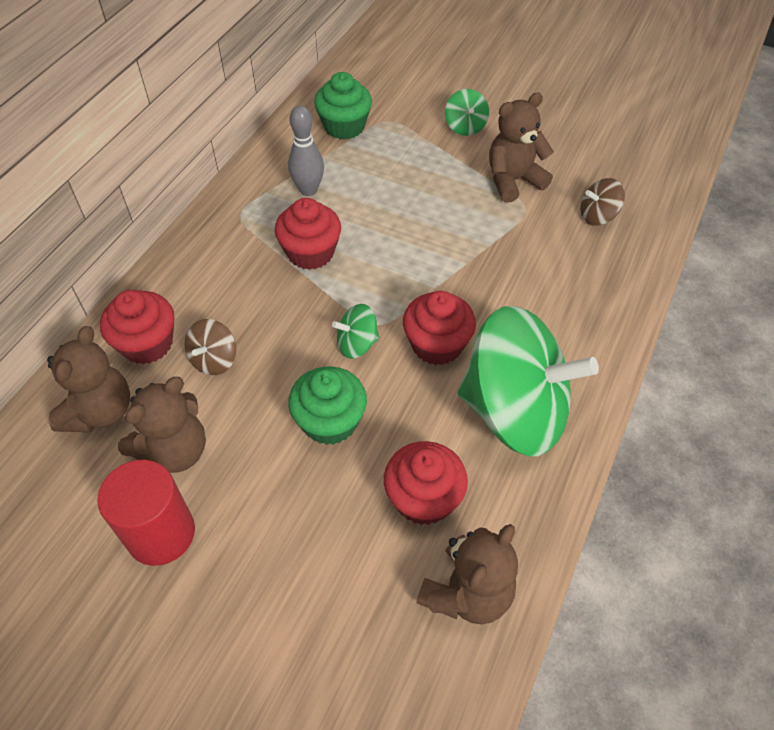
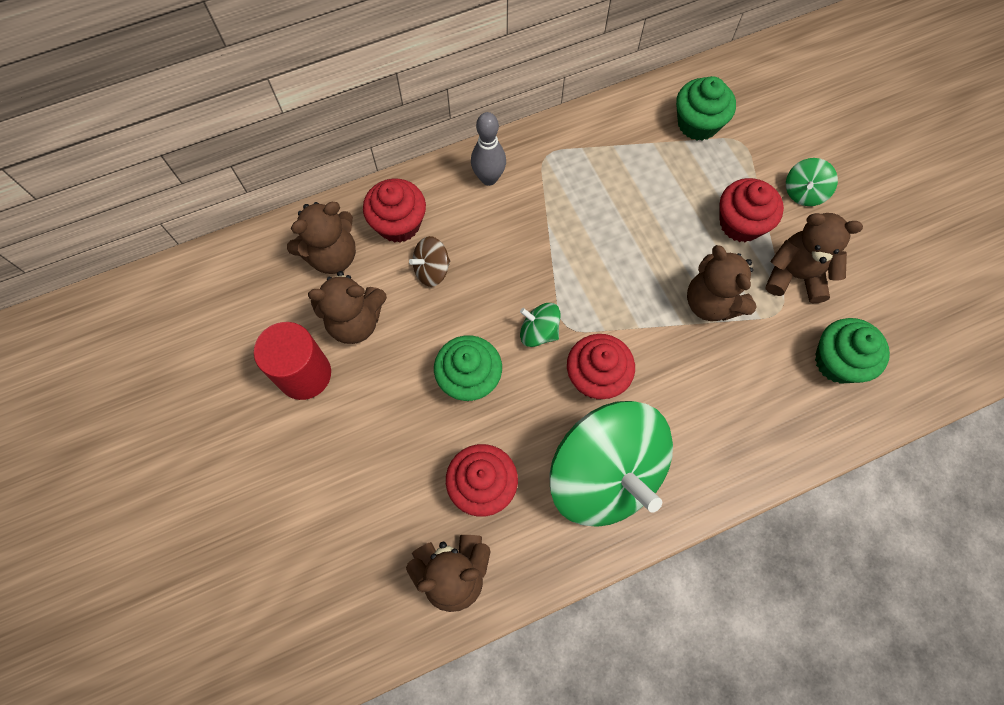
camera: 40 degrees right, 15 degrees up
red cupcake [275,198,341,270] -> red cupcake moved to [720,178,784,242]
grey bowling pin [288,105,324,196] -> grey bowling pin moved to [471,112,506,186]
brown spinning top [580,178,625,226] -> green cupcake [815,318,890,384]
none -> brown teddy bear [687,245,756,321]

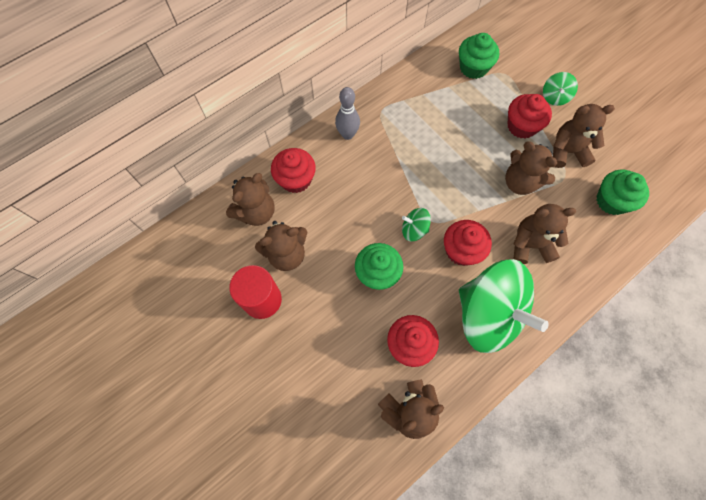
camera: 15 degrees left, 0 degrees up
brown spinning top [409,236,450,287] -> none
none -> brown teddy bear [513,204,576,264]

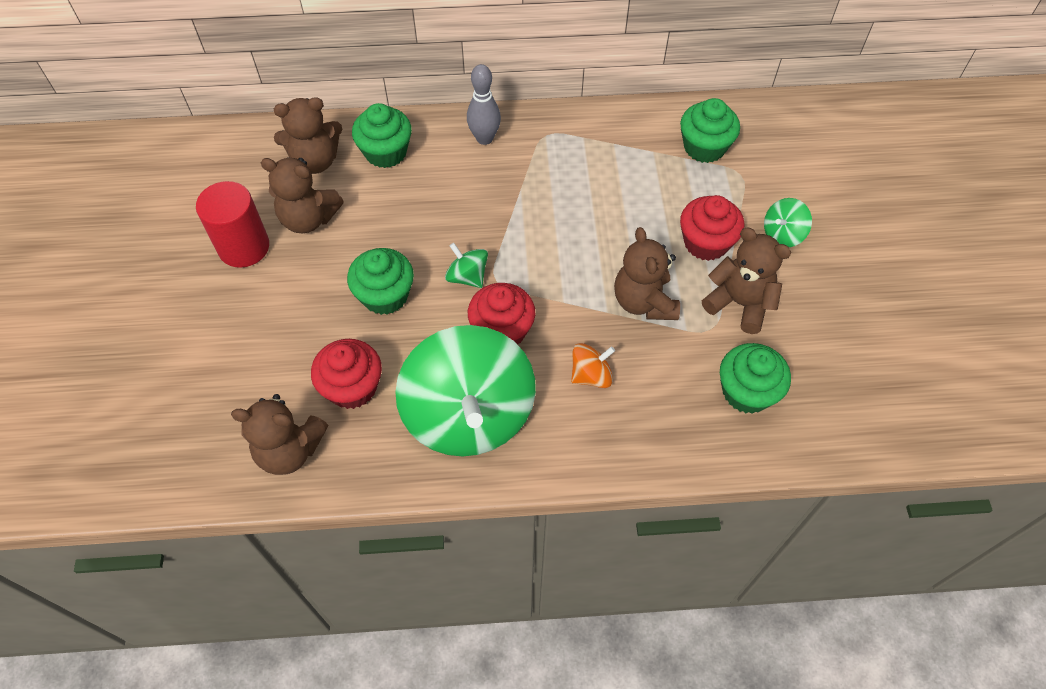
camera: 35 degrees right, 10 degrees down
red cupcake [271,148,316,193] -> green cupcake [352,103,412,168]
brown teddy bear [513,204,576,264] -> orange spinning top [571,343,615,388]

